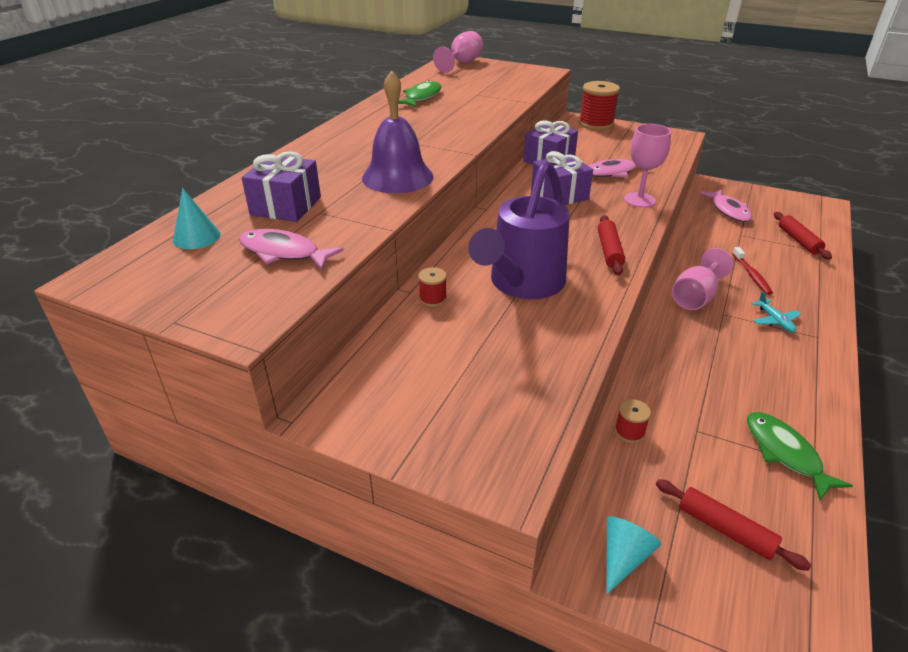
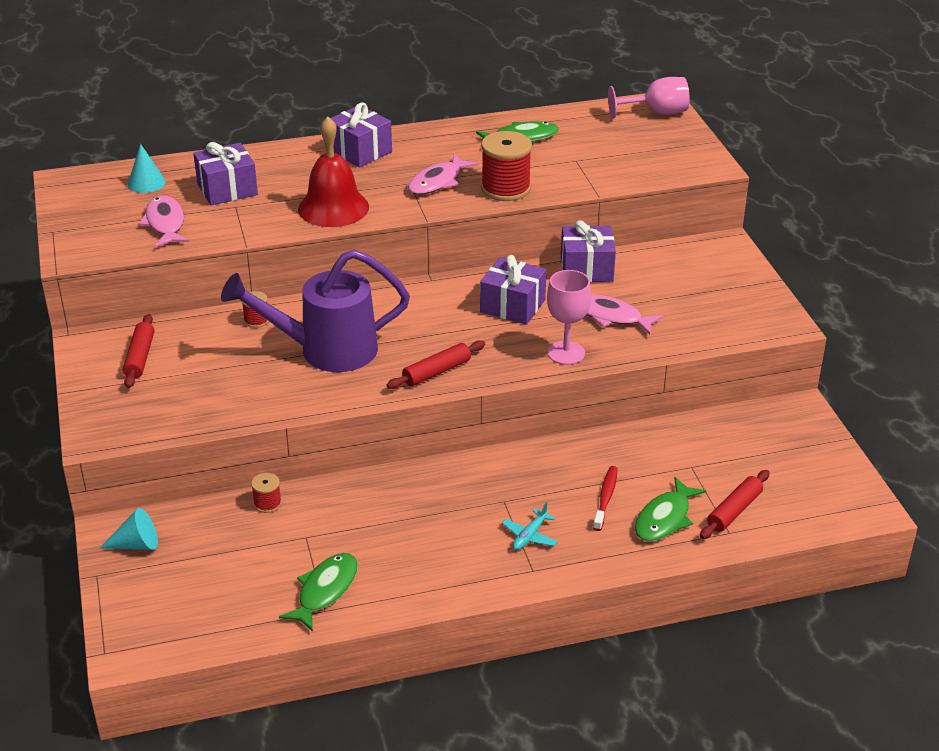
camera: 50 degrees right, 0 degrees up
purple bell [362,71,433,193] -> red bell [298,116,369,227]
red spool [579,81,620,130] -> red spool moved to [481,131,532,201]
red rolling pin [656,479,811,571] -> red rolling pin moved to [123,314,154,388]
pink goblet [672,248,734,310] -> none
pink fish [700,190,752,222] -> pink fish moved to [408,154,478,195]
red toothbrush [732,247,773,295] -> red toothbrush turned 150 degrees clockwise [593,466,618,531]
none -> purple gift [330,102,392,167]
none -> green fish [635,477,706,542]

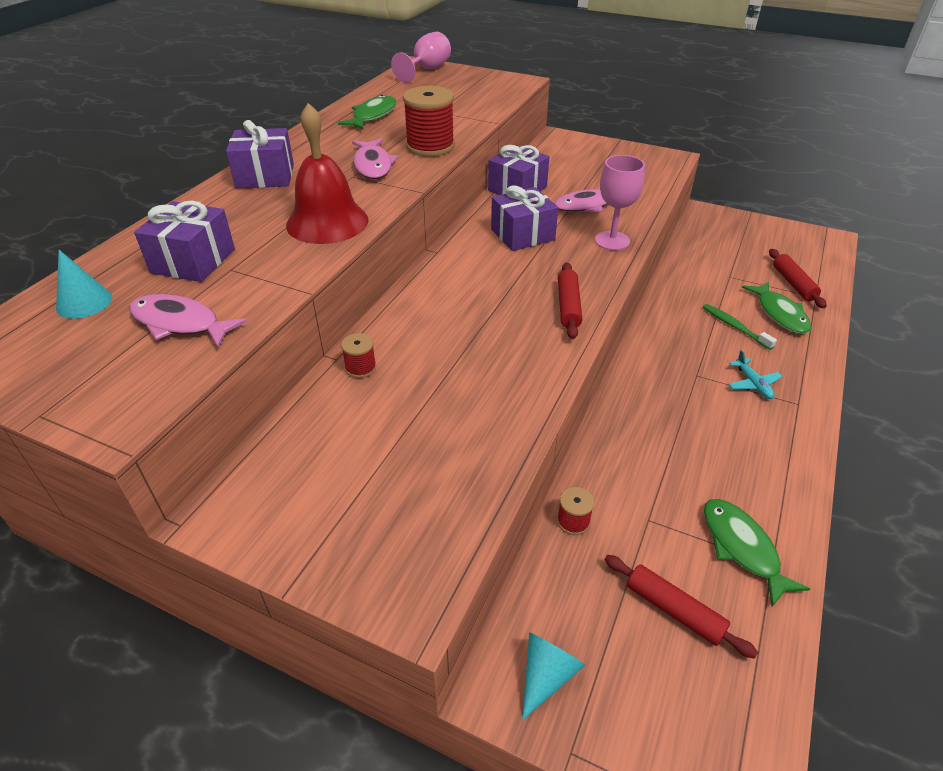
camera: 50 degrees left, 5 degrees up
red rolling pin [123,314,154,388] -> red rolling pin moved to [605,555,758,659]
purple watering can [221,249,410,372] -> none
red toothbrush [593,466,618,531] -> green toothbrush [703,304,777,350]

